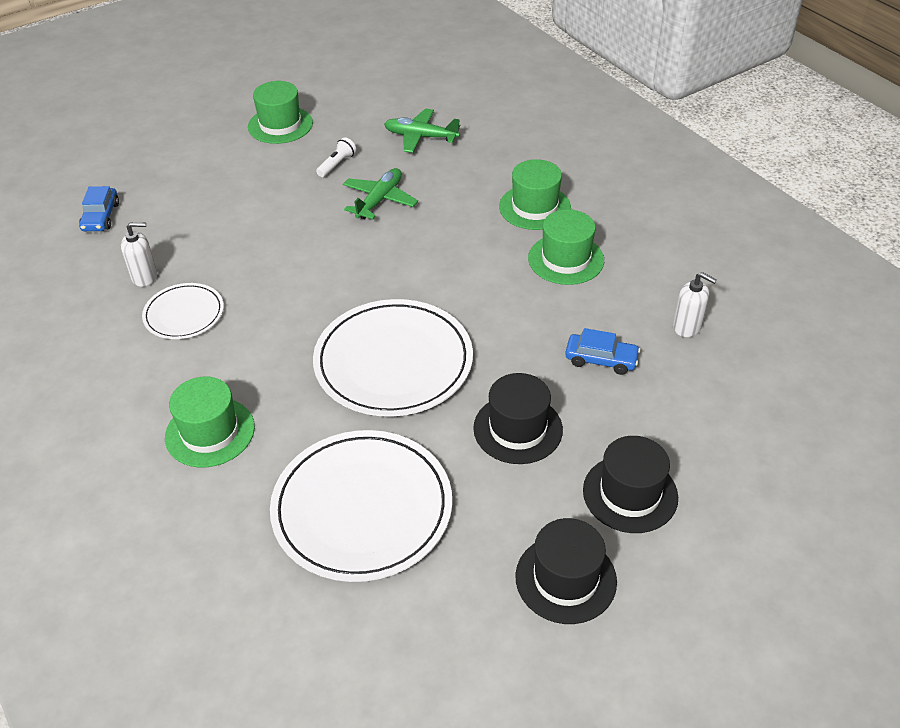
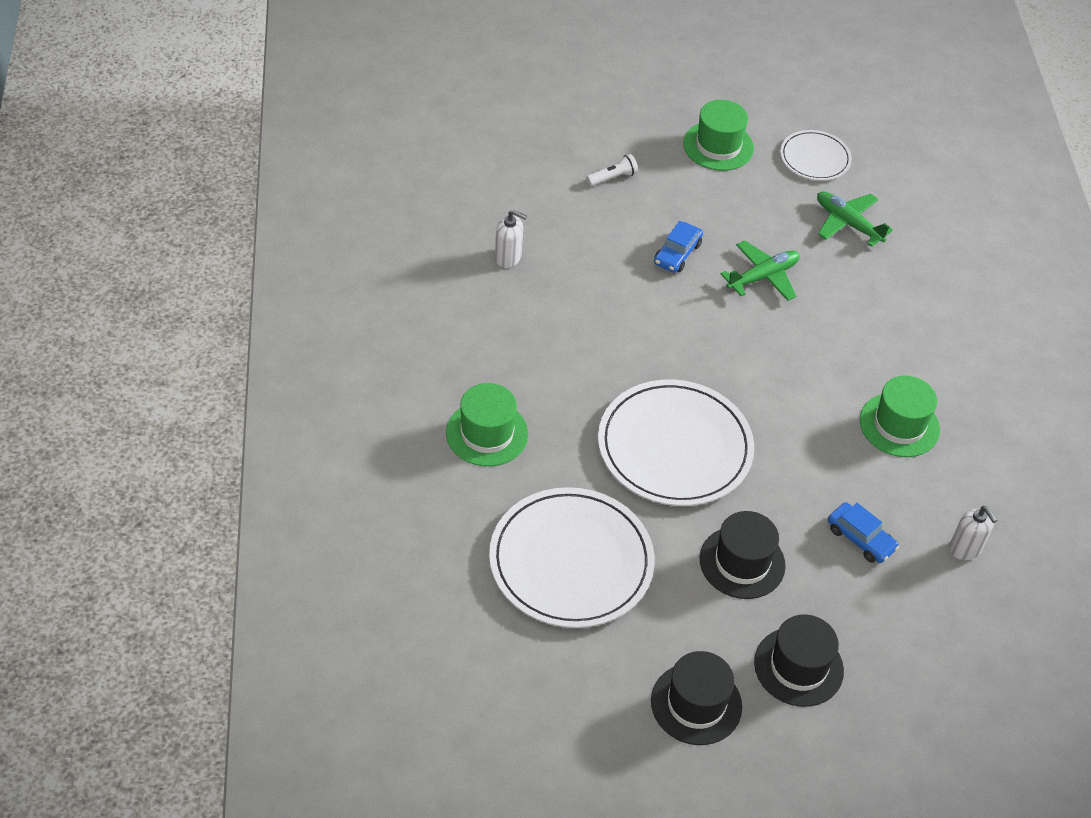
camera: 25 degrees right, 5 degrees up
blue car [79,186,119,231] -> blue car moved to [654,221,703,273]
white plate [142,283,224,339] -> white plate moved to [780,130,852,181]
white flashlight [316,137,356,177] -> white flashlight moved to [586,154,638,186]
green hat [499,159,571,230] -> none

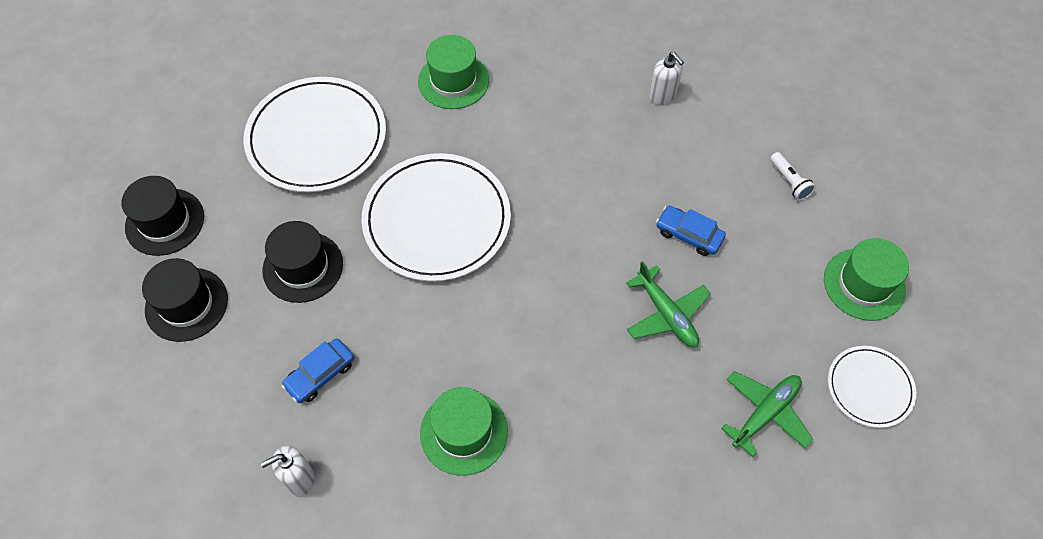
camera: 95 degrees right, 10 degrees up
white soap dispenser [495,209,527,268] -> white soap dispenser turned 60 degrees counterclockwise [649,52,684,105]

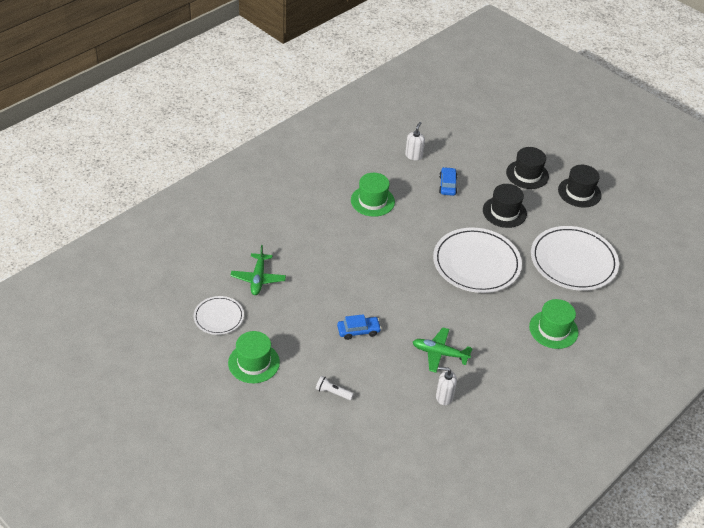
camera: 135 degrees right, 15 degrees down
green plane [626,261,711,347] -> green plane moved to [413,327,473,373]

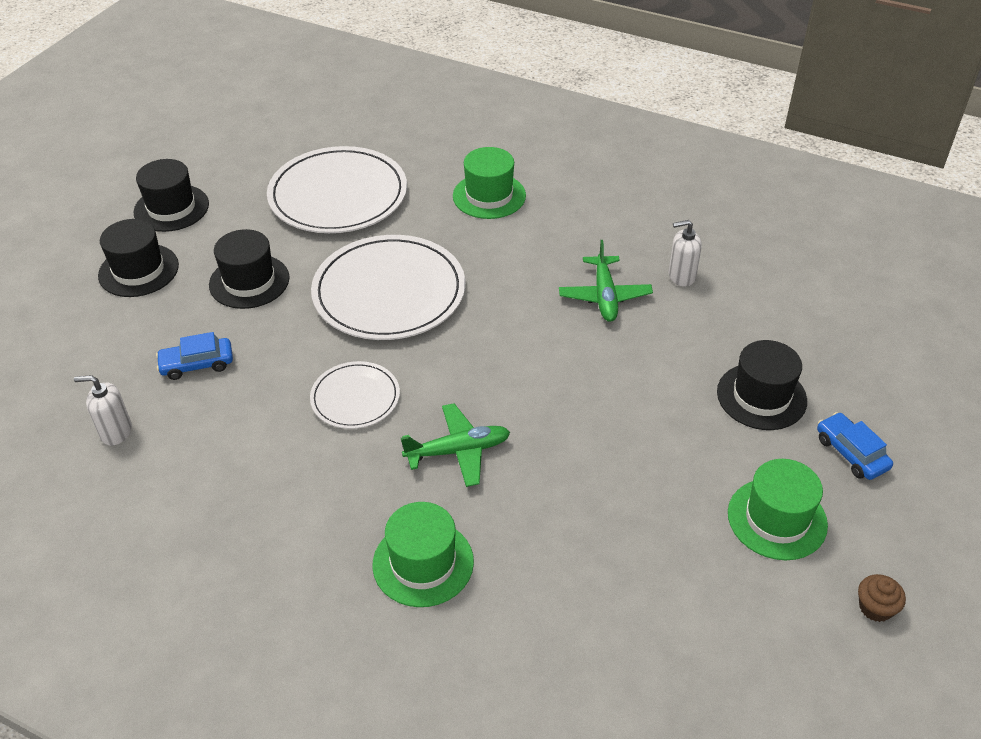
camera: 105 degrees left, 0 degrees up
white plate [194,296,244,335] -> white plate moved to [310,361,400,429]
green plane [230,245,286,295] -> green plane moved to [401,403,510,487]
white flashlight [316,376,354,400] -> black hat [717,340,807,430]
blue car [337,314,381,340] -> blue car moved to [817,412,893,480]
green hat [351,173,395,217] -> green hat moved to [372,502,474,607]
white soap dispenser [436,367,457,405] -> white soap dispenser turned 90 degrees clockwise [669,220,702,287]
none -> brown cupcake [858,574,906,622]

